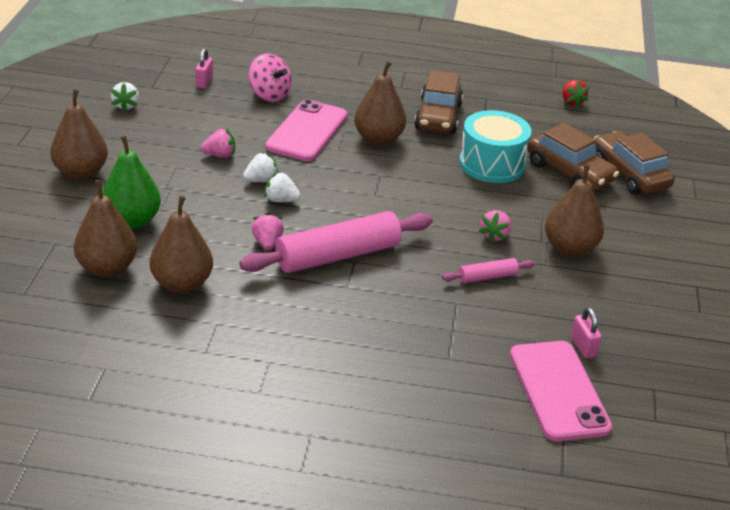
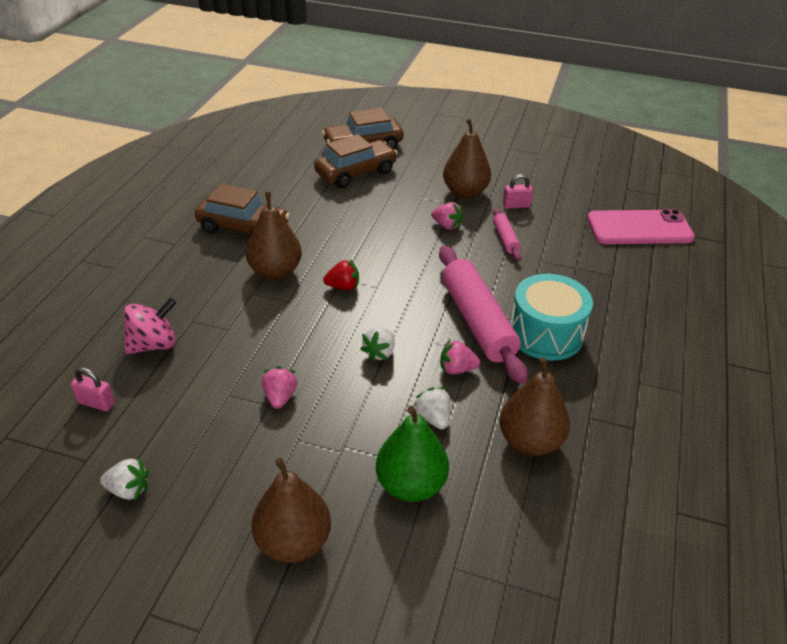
camera: 80 degrees left, 5 degrees up
brown pear [74,180,137,277] -> none
white strawberry [243,152,278,182] -> white strawberry moved to [414,387,450,429]
pink phone [265,99,348,161] -> none
turquoise drum [459,110,531,183] -> turquoise drum moved to [510,274,593,361]
red strawberry [562,80,589,108] -> red strawberry moved to [323,259,359,290]
pink padlock [571,307,602,358] -> pink padlock moved to [503,174,533,209]

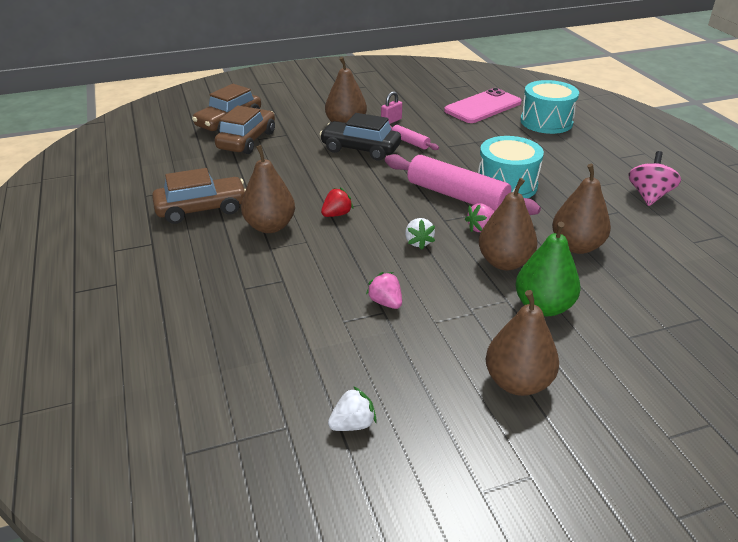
camera: 35 degrees left, 5 degrees down
pink padlock [71,367,115,411] -> none
pink spinning top [123,298,176,354] -> pink spinning top moved to [628,151,681,206]
white strawberry [414,387,450,429] -> brown pear [479,178,538,270]
pink strawberry [431,202,463,230] -> black car [320,113,401,161]
none -> turquoise drum [520,80,579,134]

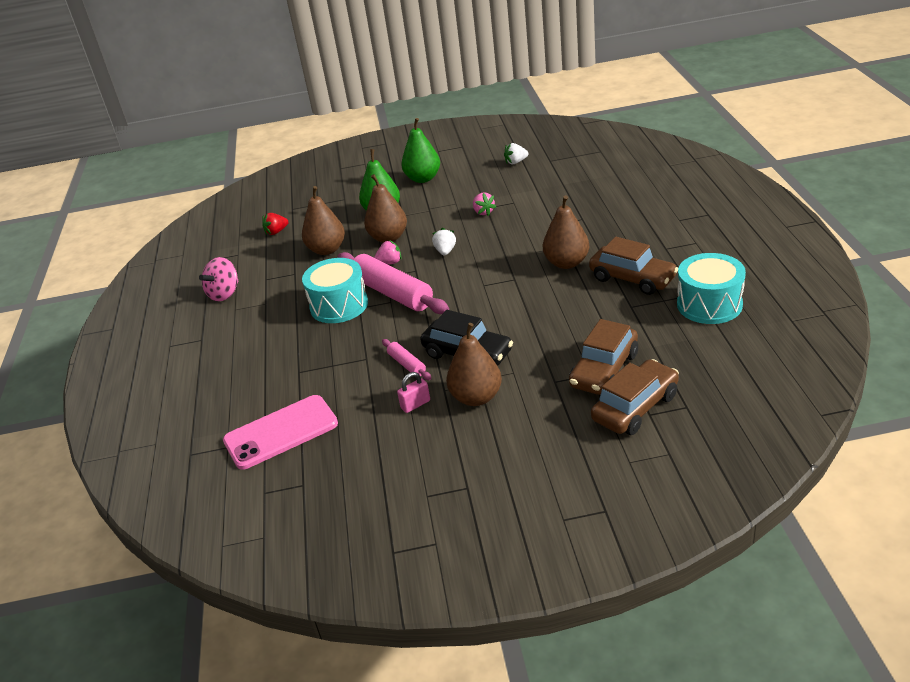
camera: 165 degrees left, 0 degrees up
brown car [152,168,246,224] -> brown car turned 135 degrees counterclockwise [589,237,678,295]
red strawberry [321,187,354,217] -> red strawberry moved to [262,213,288,235]
brown pear [486,290,559,396] -> green pear [401,118,440,183]
turquoise drum [520,80,579,134] -> turquoise drum moved to [677,253,746,324]

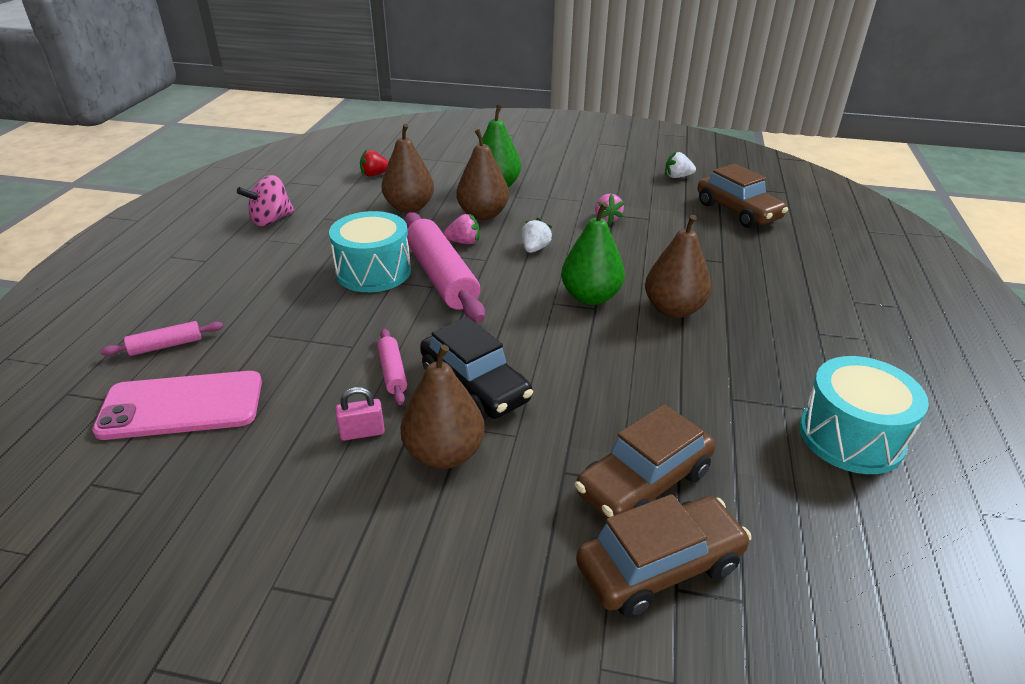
camera: 15 degrees right, 0 degrees up
green pear [401,118,440,183] -> green pear moved to [561,202,625,305]
brown car [589,237,678,295] -> brown car moved to [698,163,788,228]
none -> pink rolling pin [100,321,223,356]

